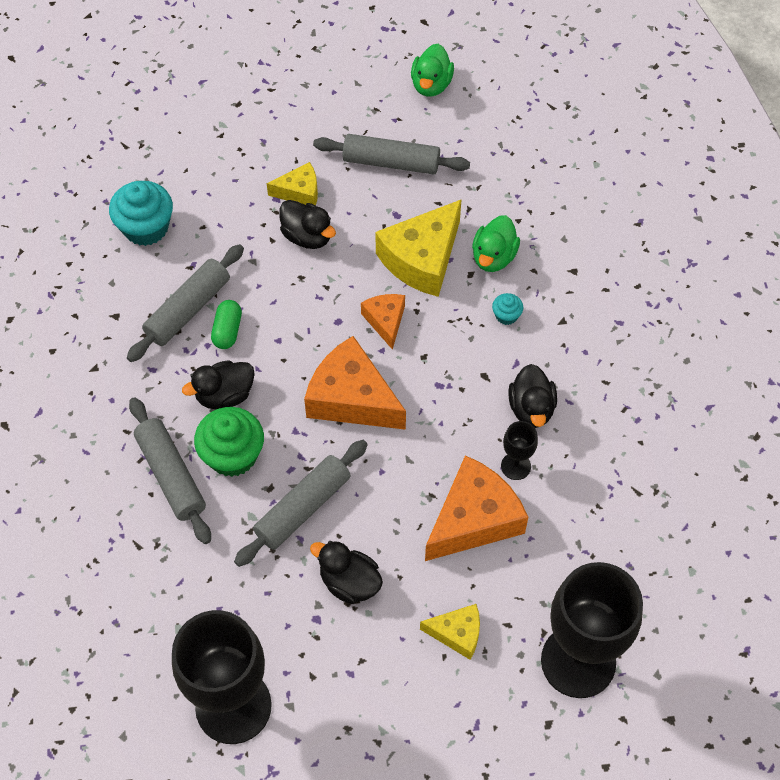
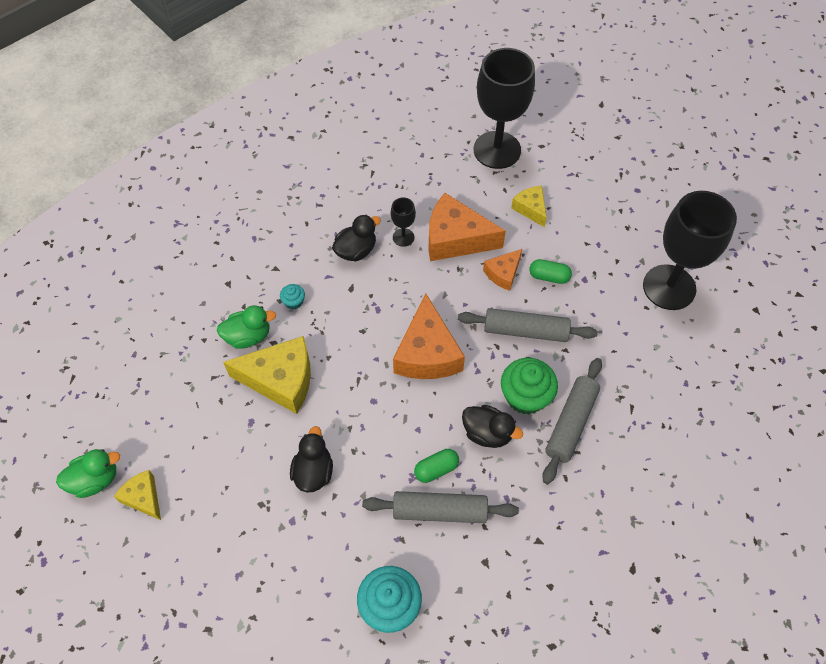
camera: 125 degrees left, 0 degrees up
yellow cheese [267,162,318,206] -> yellow cheese moved to [114,470,161,520]
black duck [310,541,383,604] -> green capsule [529,259,572,284]
grey rolling pin [313,134,470,174] -> none
orange cheese [361,294,405,350] -> orange cheese moved to [483,249,522,291]

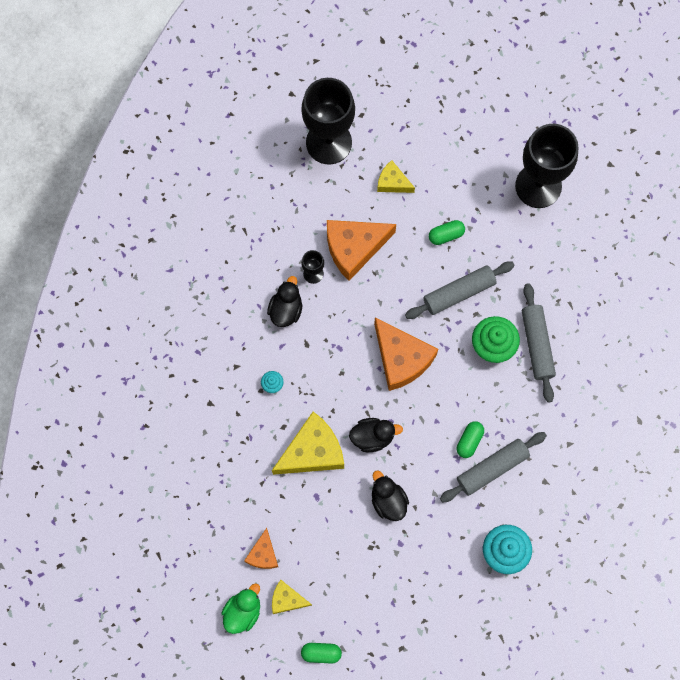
camera: 35 degrees left, 15 degrees up
green duck [217,305,276,349] -> none
black duck [462,405,523,448] -> black duck moved to [349,418,403,452]
orange cheese [483,249,522,291] -> orange cheese moved to [244,528,278,569]
none -> green capsule [301,643,342,664]

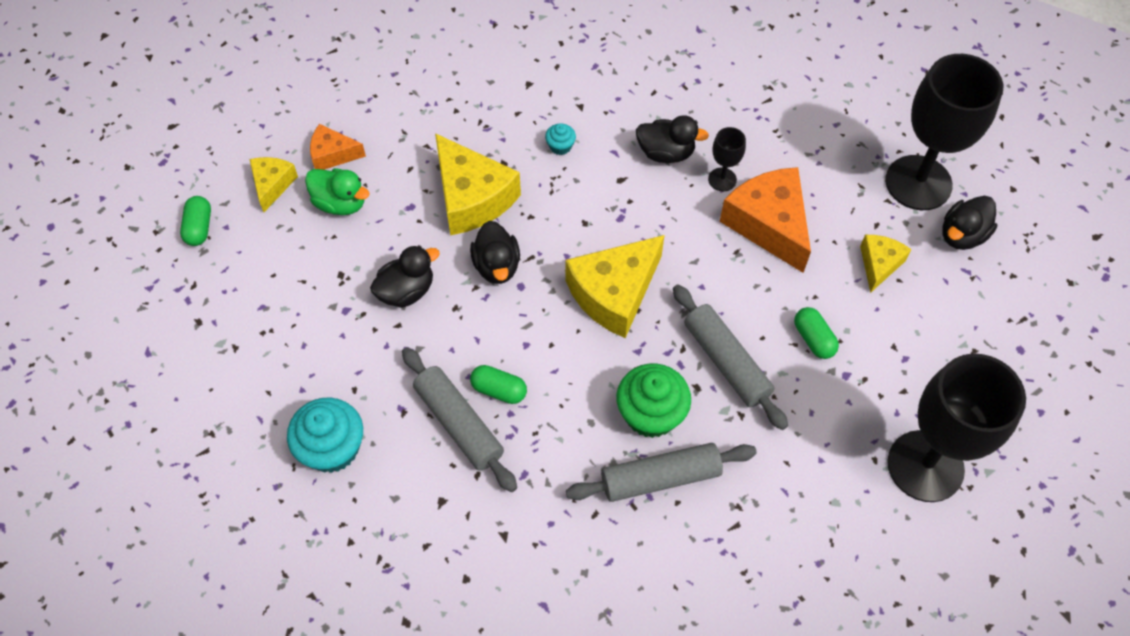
camera: 85 degrees right, 15 degrees down
green duck [221,583,260,634] -> green duck moved to [305,168,370,215]
orange cheese [374,317,438,391] -> yellow cheese [566,235,665,338]
none -> black duck [942,196,997,250]

